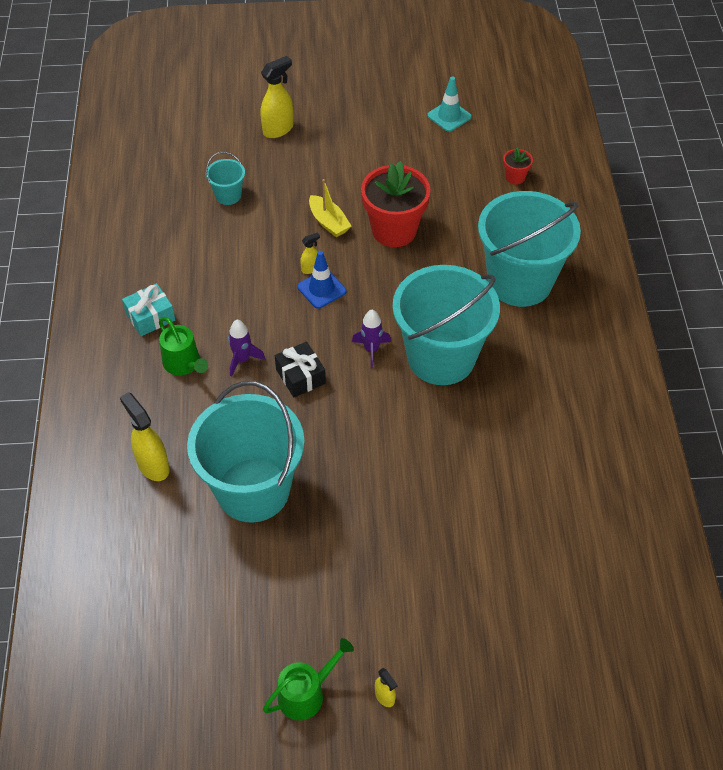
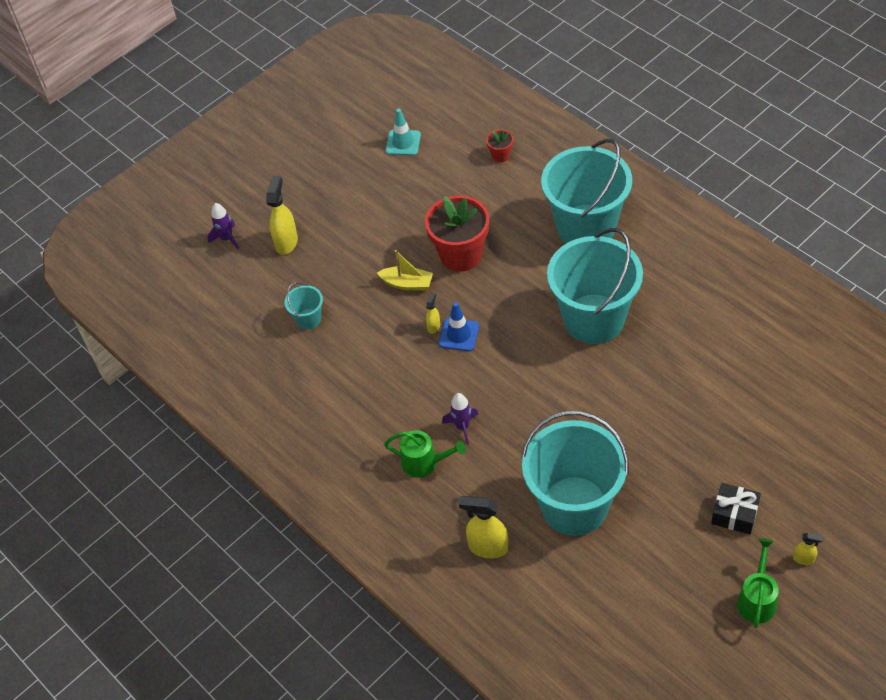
camera: 35 degrees left, 0 degrees up
turquoise gift [122,283,175,336] -> none
black gift [275,342,326,398] -> black gift moved to [711,483,761,534]
purple rocket [352,310,391,368] -> purple rocket moved to [207,203,239,250]

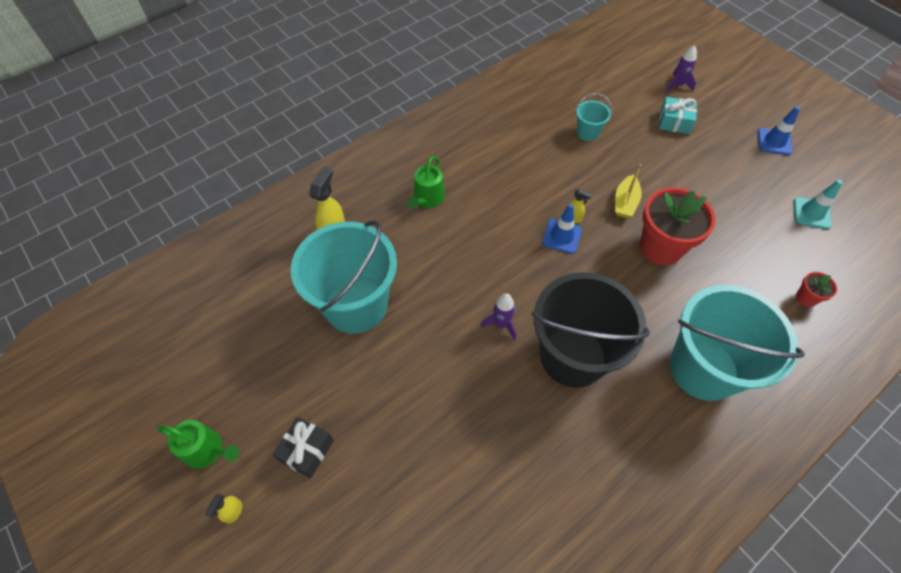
camera: 90 degrees right, 5 degrees up
yellow spray bottle [266,176,298,255] -> turquoise gift [659,97,697,134]
purple rocket [442,393,479,445] -> purple rocket moved to [480,293,516,340]
turquoise bucket [547,228,643,344] -> black bucket [531,272,650,388]
none -> blue traffic cone [758,106,800,155]

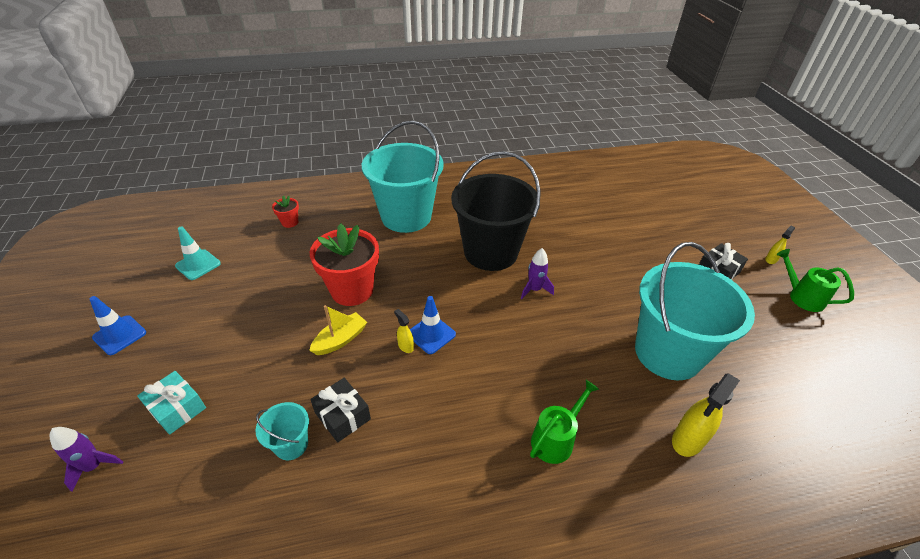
camera: 155 degrees left, 15 degrees down
none -> black gift [310,378,371,442]

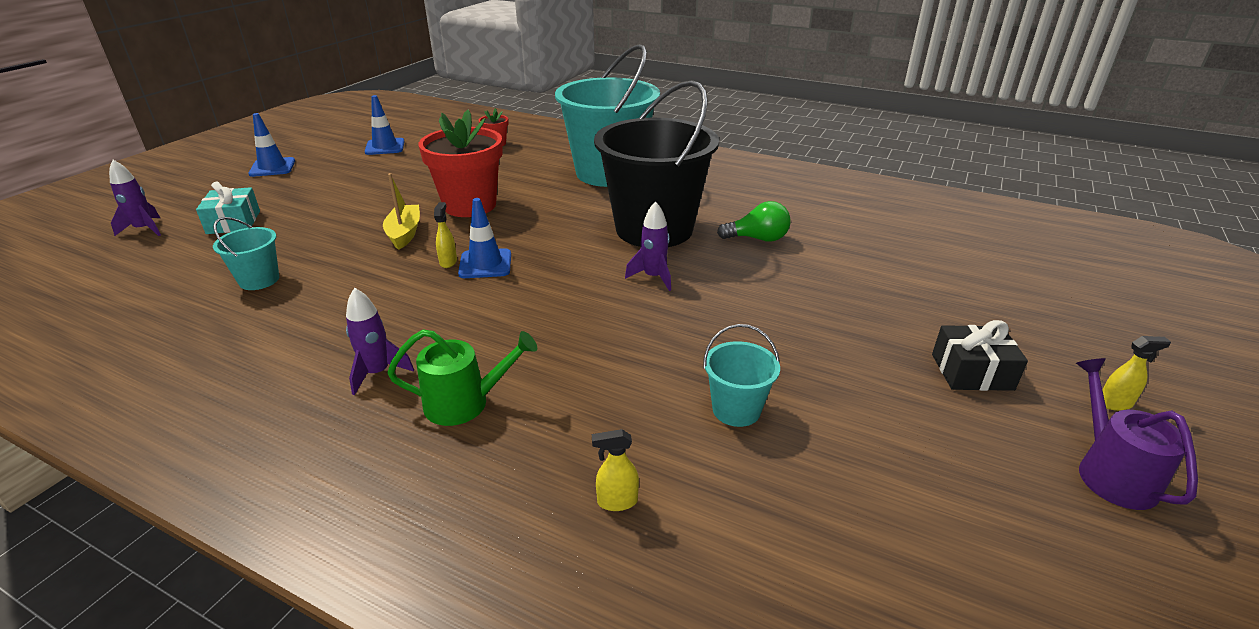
camera: 40 degrees right, 10 degrees down
turquoise traffic cone [175,226,221,280] -> blue traffic cone [365,95,405,155]
yellow boat [309,305,367,355] -> yellow boat turned 90 degrees counterclockwise [383,173,420,250]
black gift [310,378,371,442] -> none
turquoise bucket [635,242,755,380] -> turquoise bucket [703,324,780,427], size x0.42
yellow spray bottle [672,373,740,457] -> yellow spray bottle [592,429,639,511], size x0.52
green watering can [777,249,854,312] -> purple watering can [1076,358,1198,510]
none -> purple rocket [346,288,414,395]
none -> green light bulb [717,201,791,242]

